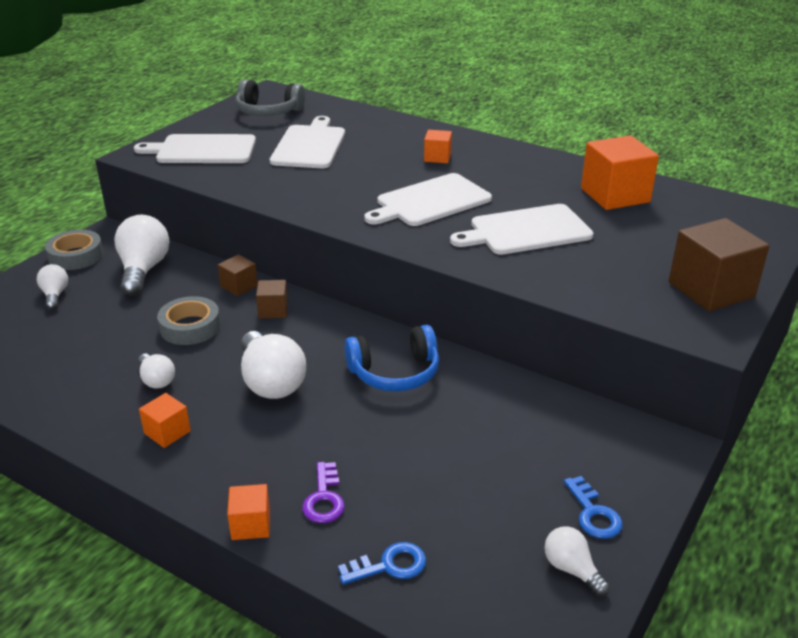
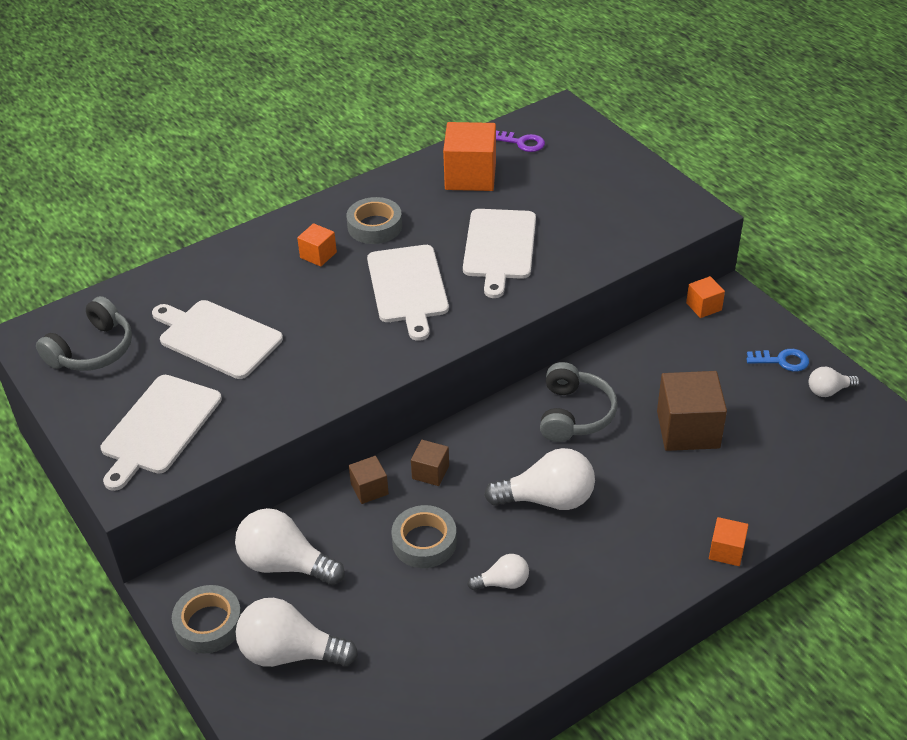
camera: 65 degrees left, 10 degrees up
white light bulb [37,264,68,310] -> white light bulb [236,598,358,667], size x1.86
orange cube [139,393,191,448] -> orange cube moved to [686,276,725,318]
purple key [302,462,345,523] -> purple key moved to [496,131,545,152]
blue key [338,542,426,585] -> none
blue headphones [344,325,439,391] -> grey headphones [540,362,618,442]
brown cube [669,218,769,311] -> brown cube moved to [657,371,727,451]
none -> grey tape [346,197,402,244]

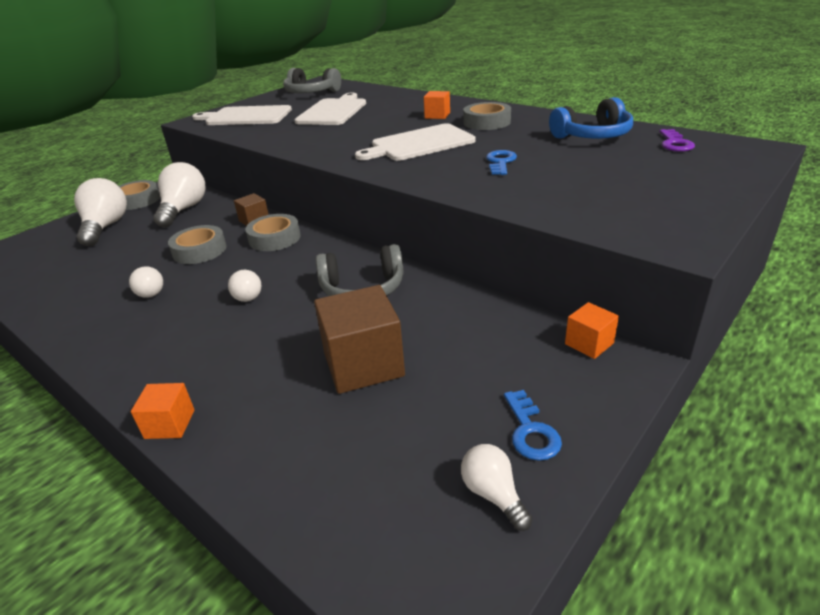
camera: 75 degrees right, 10 degrees down
brown cube [411,440,449,486] -> grey tape [245,214,301,251]
orange cube [443,122,496,191] -> blue headphones [549,97,633,139]
white cutting board [463,209,536,298] -> blue key [486,150,517,175]
white light bulb [484,448,595,510] -> white light bulb [228,270,261,302], size x0.54

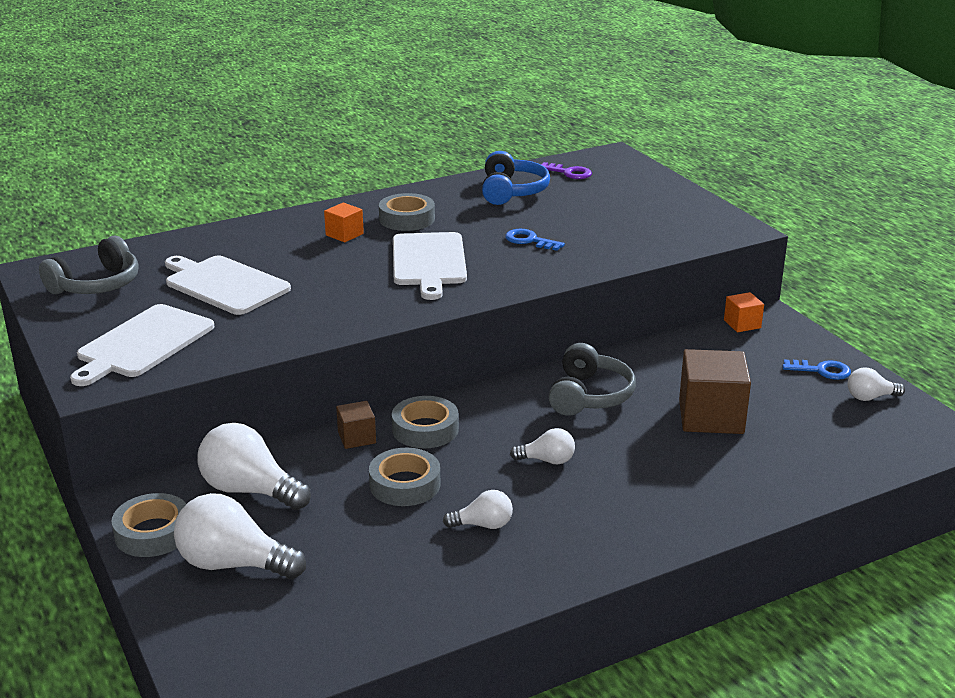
camera: 70 degrees left, 5 degrees down
orange cube [131,383,195,439] -> none

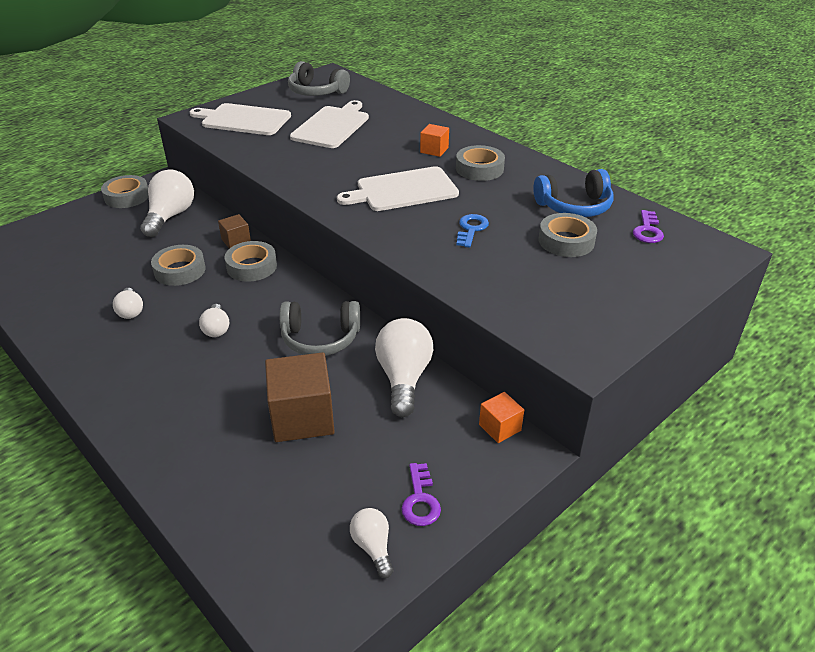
camera: 75 degrees right, 10 degrees up
white light bulb [174,493,306,579] -> white light bulb moved to [375,318,433,417]
blue key [783,359,851,380] -> purple key [401,463,441,526]
none -> grey tape [539,213,597,257]

